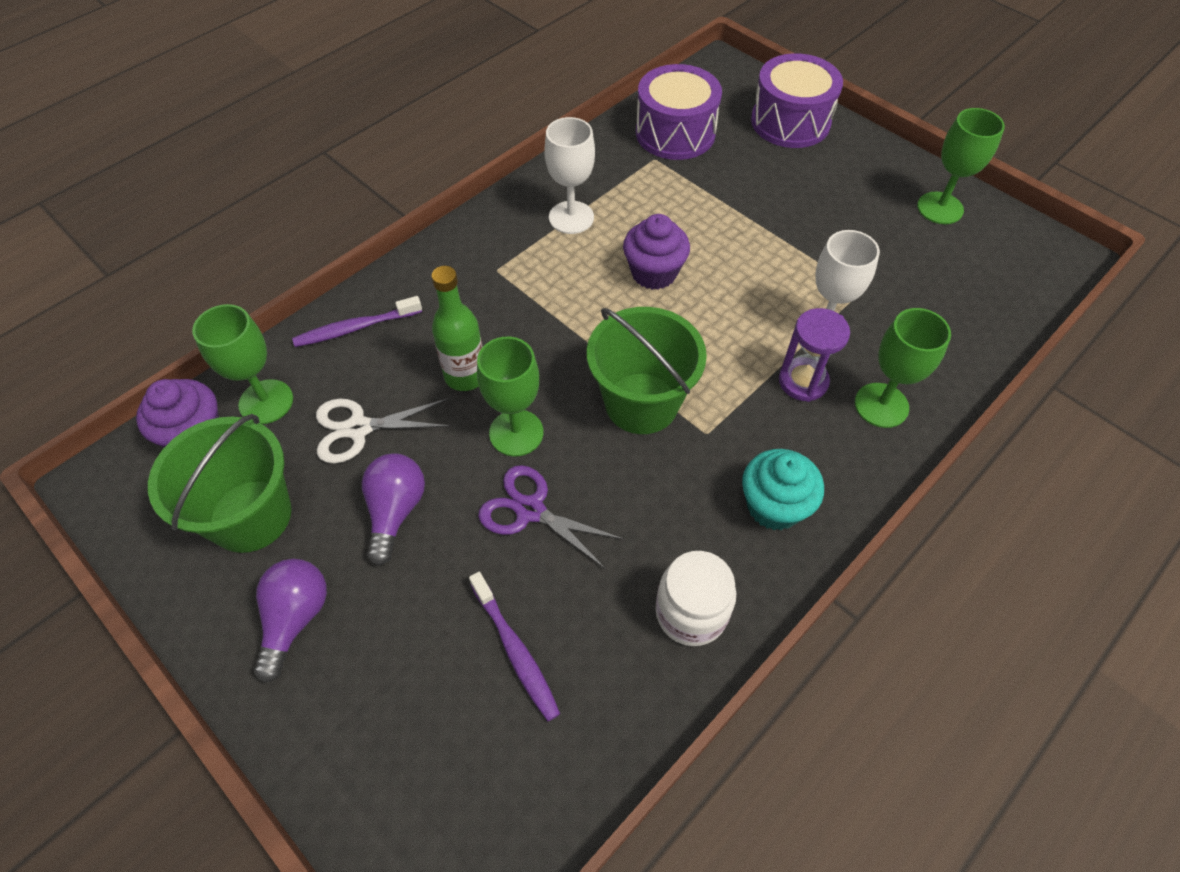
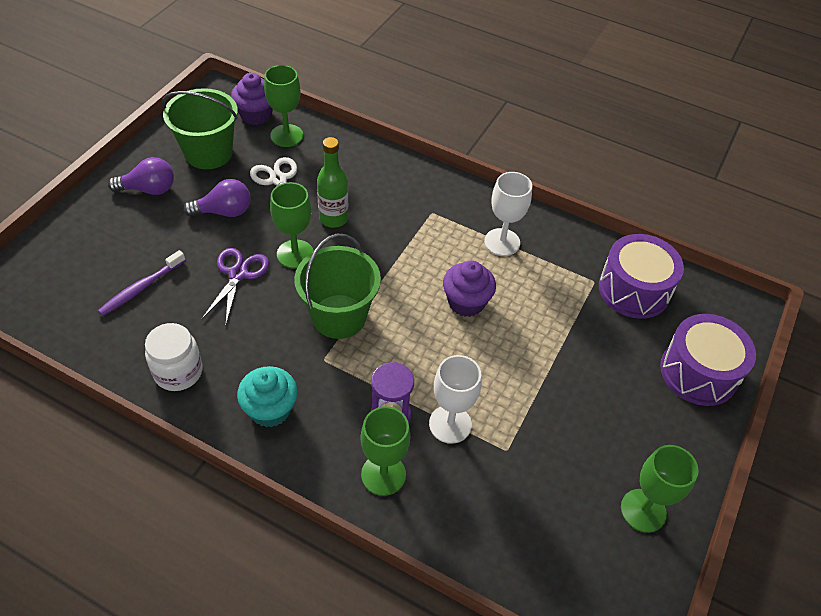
camera: 70 degrees right, 5 degrees down
purple toothbrush [292,296,422,347] -> none

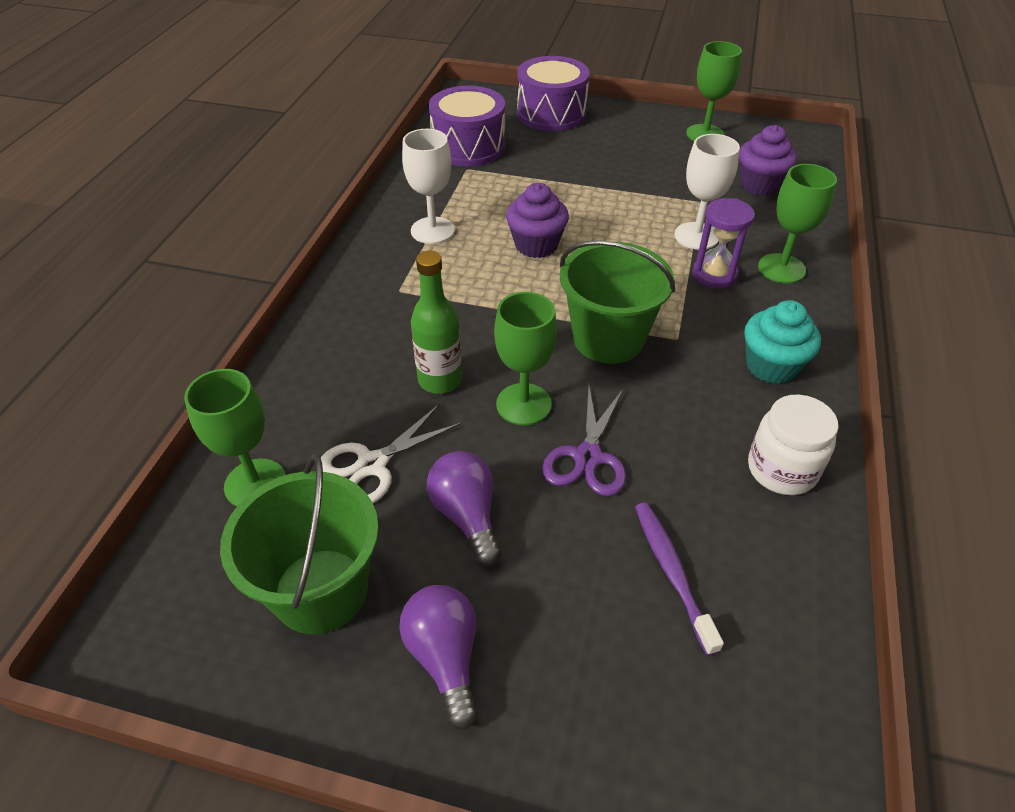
camera: 100 degrees left, 5 degrees down
purple toothbrush [98,250,186,316] -> purple toothbrush turned 135 degrees counterclockwise [635,502,724,656]
purple scissors [201,248,269,324] -> purple scissors turned 75 degrees counterclockwise [542,386,626,496]
purple cupcake [231,73,273,125] -> purple cupcake moved to [739,125,797,196]

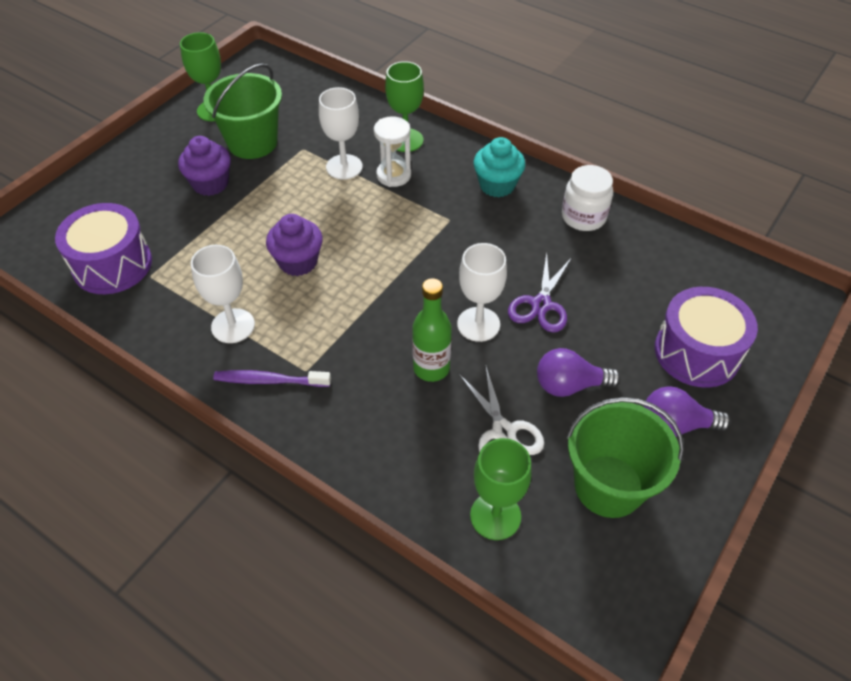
camera: 70 degrees left, 5 degrees up
green goblet [494,292,557,426] -> white goblet [457,243,507,342]
purple drum [517,56,590,131] -> purple drum moved to [655,287,758,388]
purple scissors [542,386,626,496] -> purple scissors turned 75 degrees clockwise [508,253,572,333]
green bucket [560,240,675,364] -> green bucket moved to [204,63,282,159]
purple toothbrush [635,502,724,656] -> purple toothbrush moved to [213,370,331,387]
purple hourglass [693,198,755,289] -> white hourglass [374,116,411,187]
purple cupcake [739,125,797,196] -> purple cupcake moved to [178,136,231,196]

